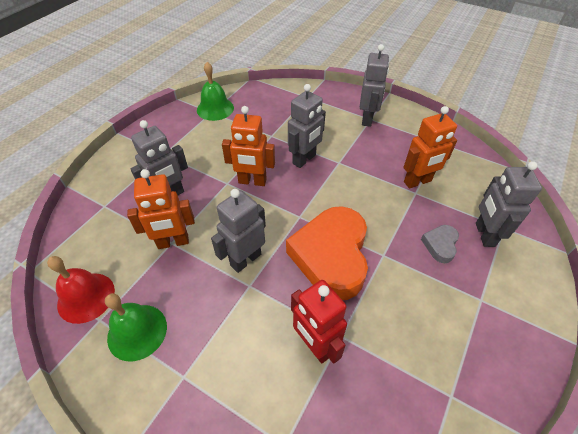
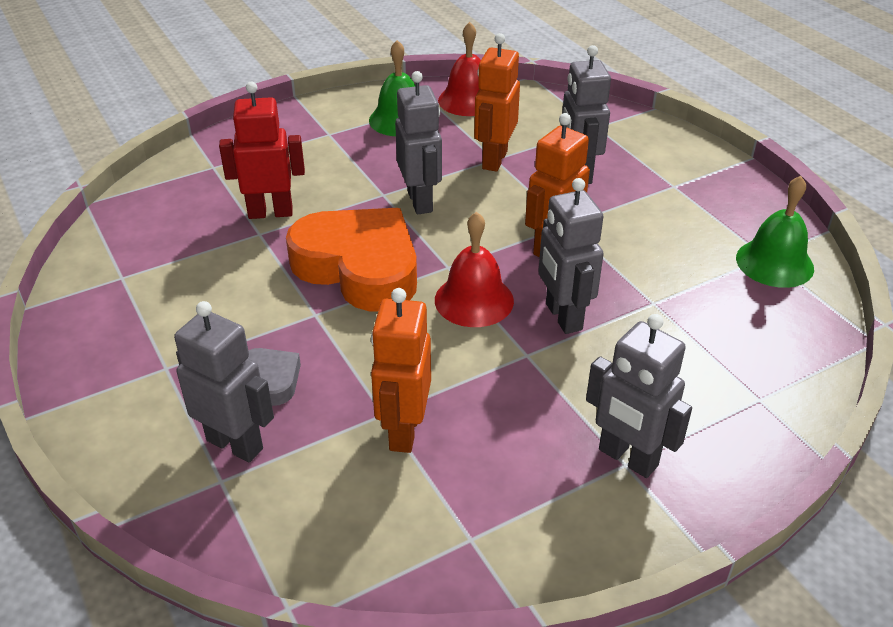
camera: 120 degrees right, 10 degrees down
none -> red bell [435,211,514,327]

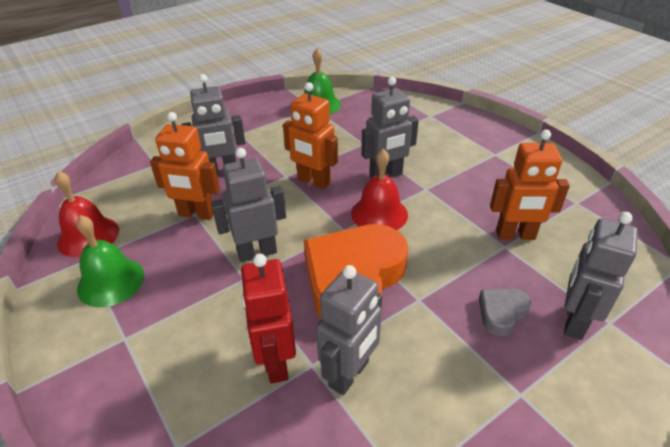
camera: 95 degrees left, 0 degrees up
grey robot [586,314,692,478] -> grey robot moved to [316,265,382,395]

